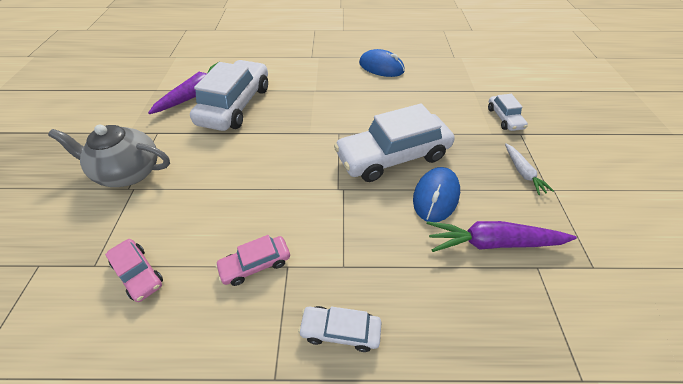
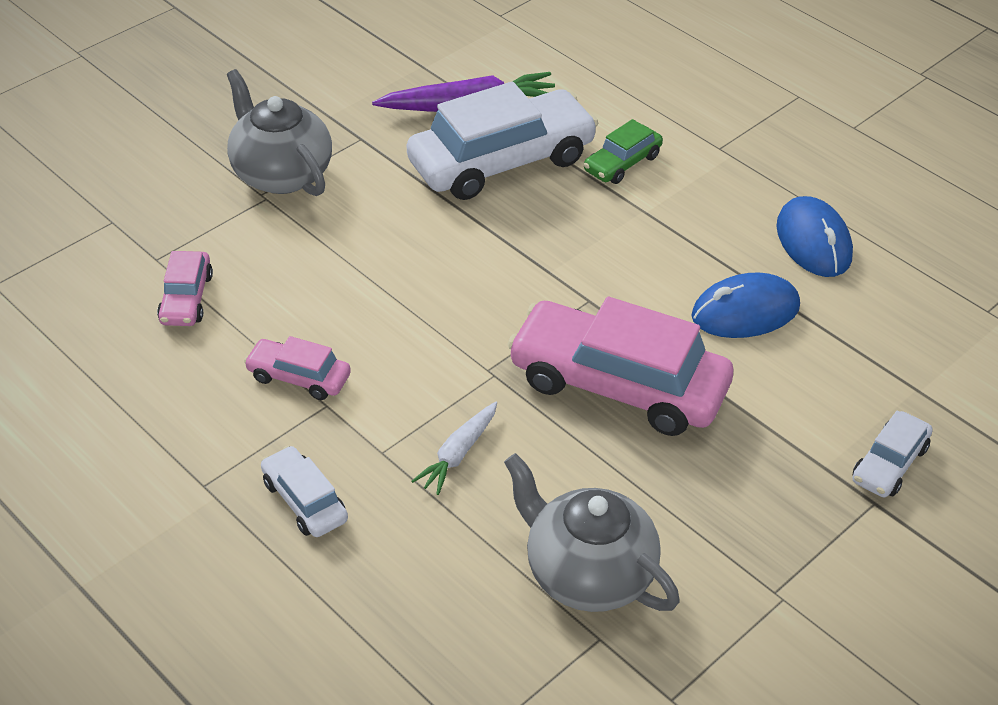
camera: 45 degrees right, 5 degrees down
white car [334,103,455,182] -> pink car [507,297,733,436]
blue mouse [413,167,460,222] -> blue mouse moved to [692,272,800,338]
purple carrot [427,221,577,252] -> grey teapot [504,453,680,612]
white carrot [505,143,554,195] -> white carrot moved to [412,402,497,495]
none -> green car [584,119,663,184]

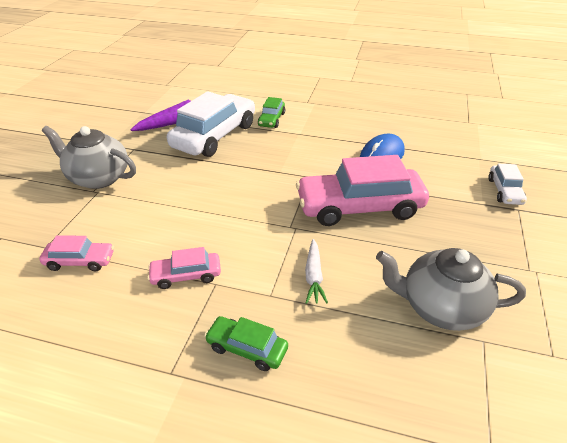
camera: 30 degrees left, 5 degrees down
pink car [157,251,213,326] -> pink car turned 60 degrees counterclockwise [39,235,114,271]
white car [261,446,348,537] -> green car [204,316,288,371]
blue mouse [776,196,853,277] -> none

